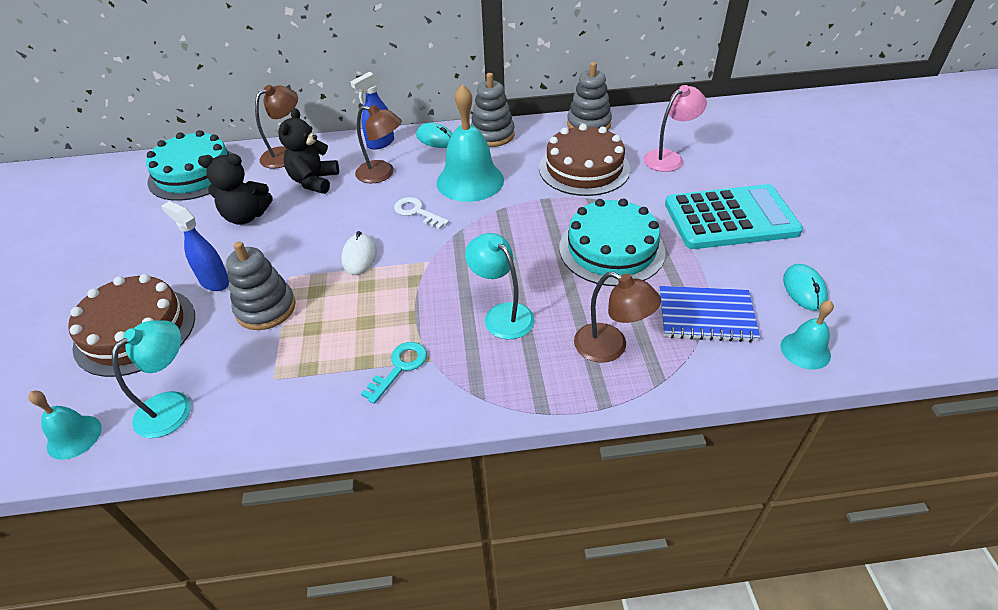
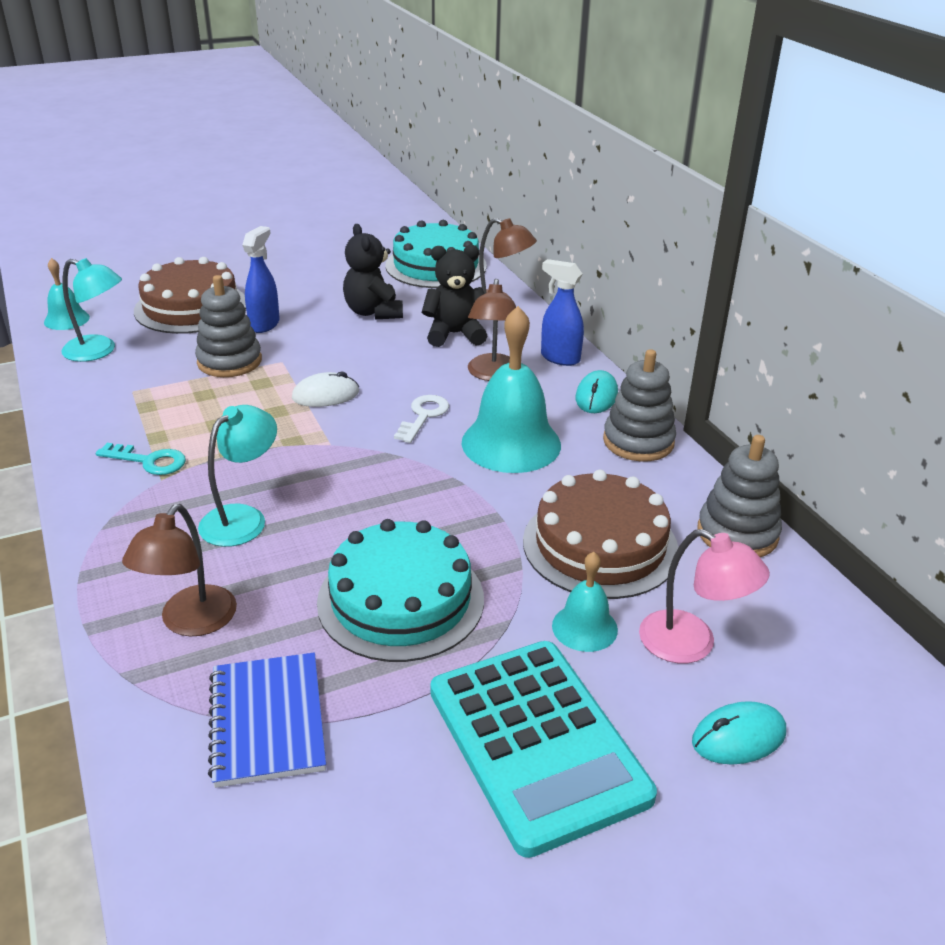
camera: 70 degrees right, 10 degrees down
turquoise bell [780,300,834,369] -> turquoise bell moved to [552,552,618,652]
turquoise mouse [783,264,828,311] -> turquoise mouse moved to [692,701,786,765]

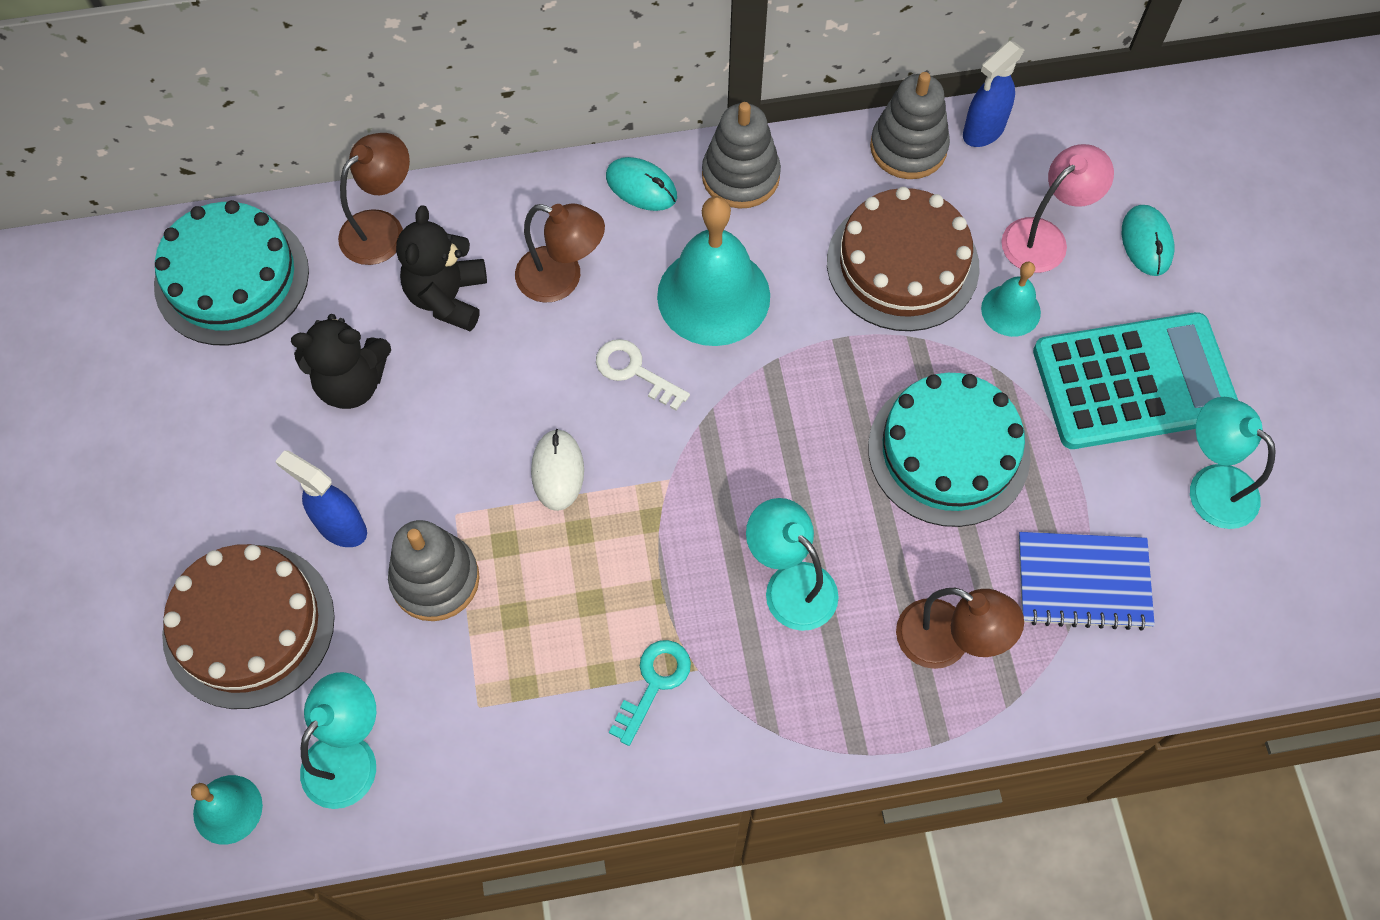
camera: 75 degrees left, 30 degrees up
blue spray bottle [541,259,584,366] -> blue spray bottle moved to [963,41,1025,147]
none -> turquoise lamp [1190,397,1276,529]

